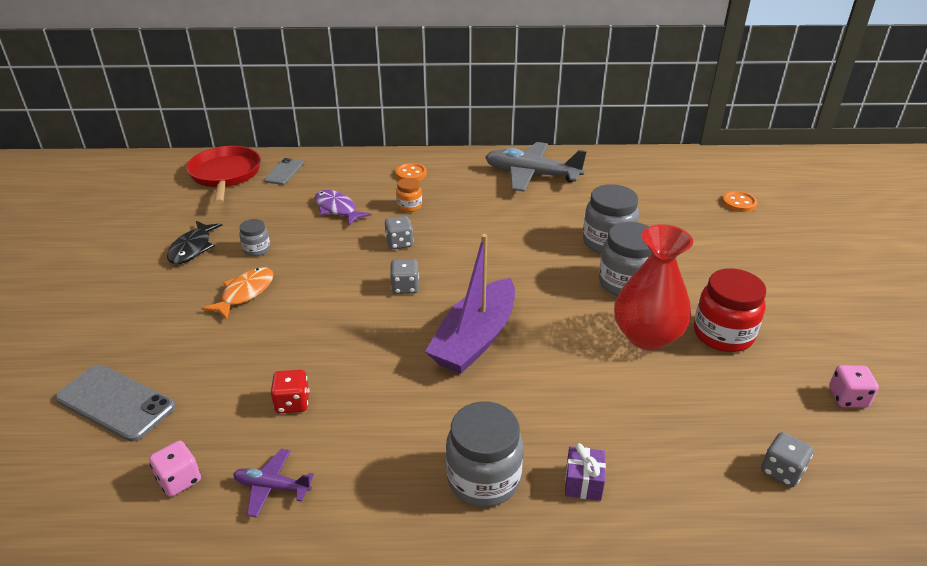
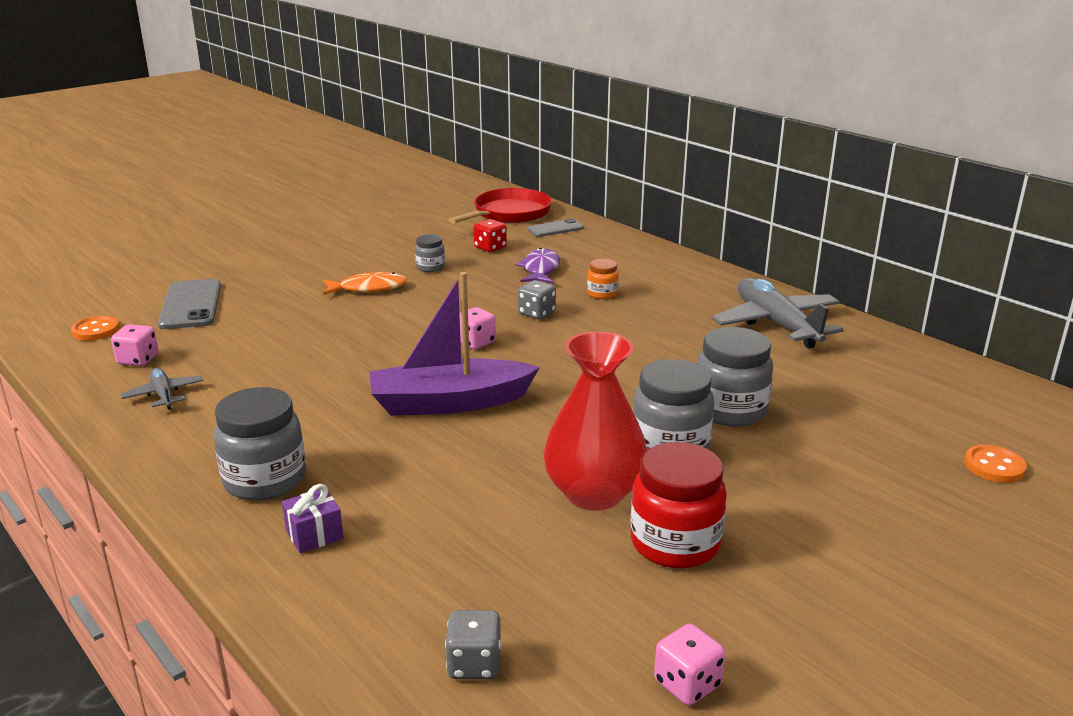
camera: 50 degrees right, 10 degrees down
black fish [167,221,222,264] -> none
purple plane [233,449,314,518] -> grey plane [120,368,203,409]
red dice [271,370,309,413] -> red dice moved to [473,219,507,252]
grey dice [390,259,419,294] -> pink dice [459,307,496,349]
orange button [395,163,427,181] -> orange button moved to [71,316,120,341]

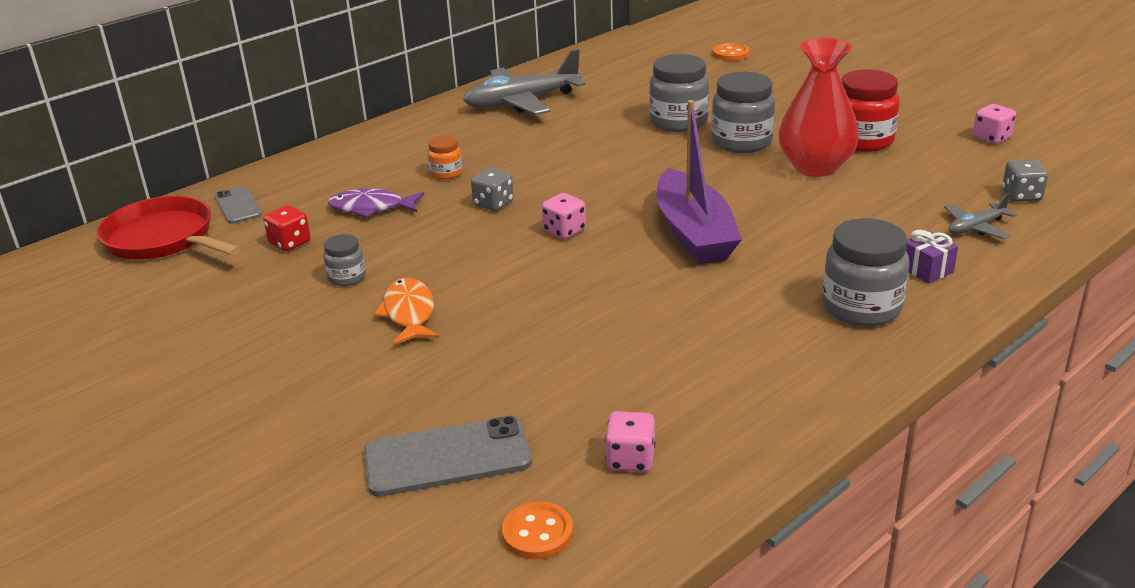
camera: 90 degrees left, 5 degrees up
grey plane [120,368,203,409] -> grey plane moved to [944,193,1017,239]

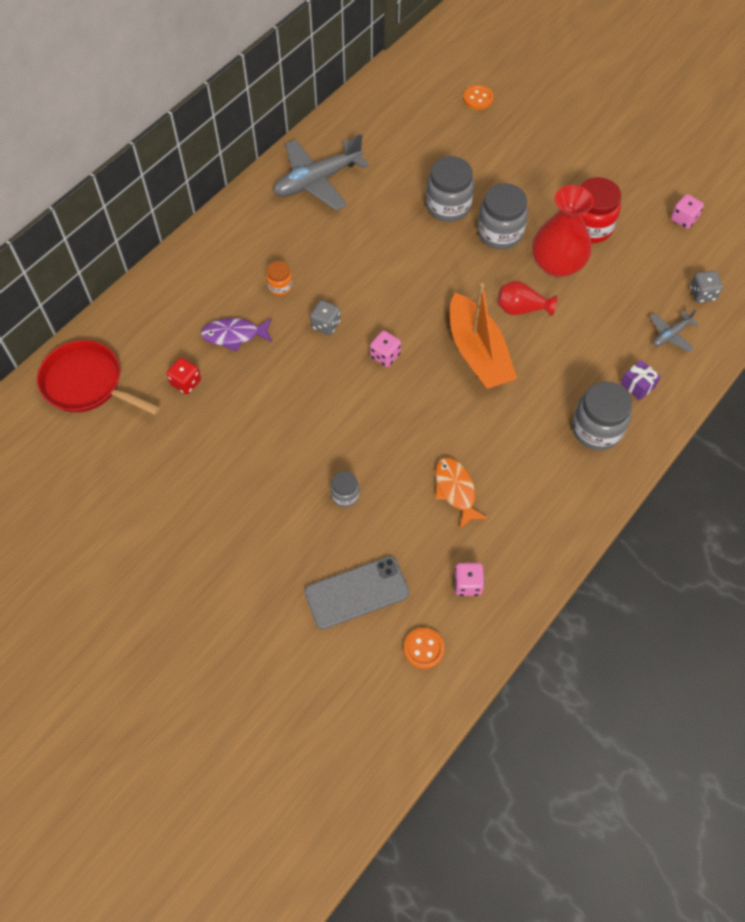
camera: 10 degrees left, 30 degrees up
grey phone [215,186,262,224] -> none
grey jar [323,234,366,286] -> grey jar moved to [330,471,359,507]
orange fish [374,278,439,345] -> orange fish moved to [435,457,488,529]
purple boat [656,100,742,264] -> orange boat [450,283,517,389]
none -> red vase [497,281,557,316]

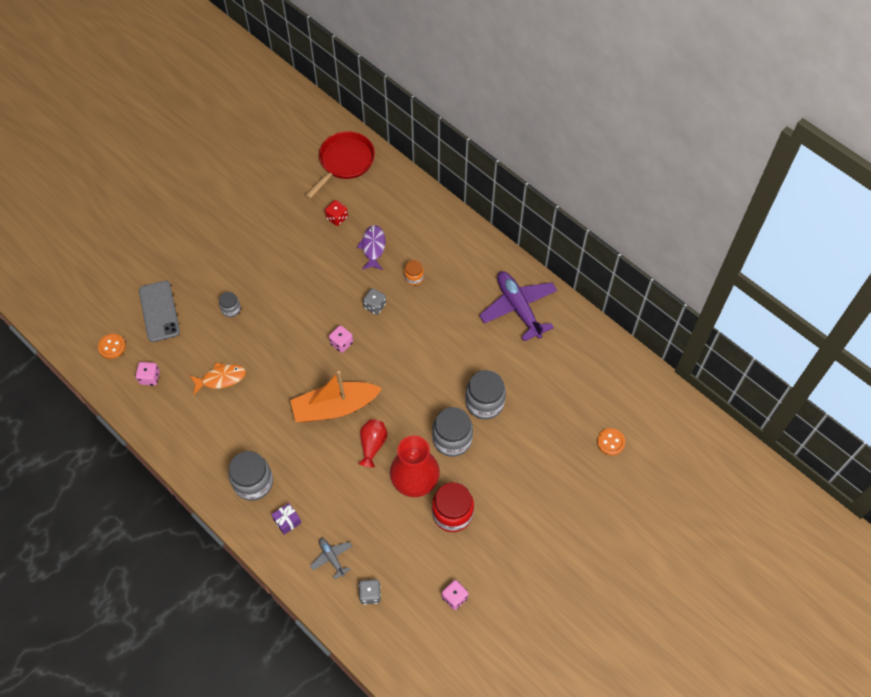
camera: 95 degrees right, 0 degrees up
grey plane [273,134,369,211] -> purple plane [479,271,557,341]

